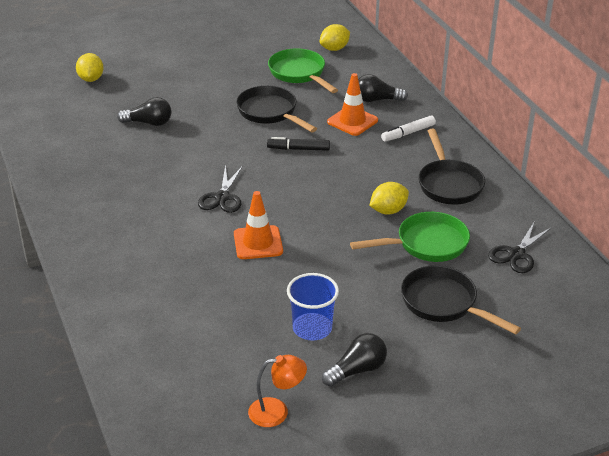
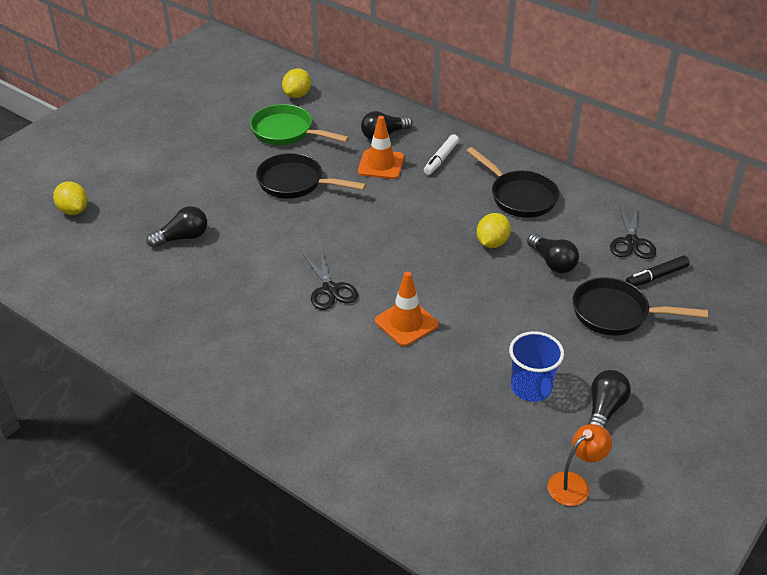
camera: 30 degrees left, 5 degrees up
black marker [267,137,330,151] -> black marker moved to [626,256,690,286]
green pan [350,212,470,262] -> black light bulb [527,233,579,273]

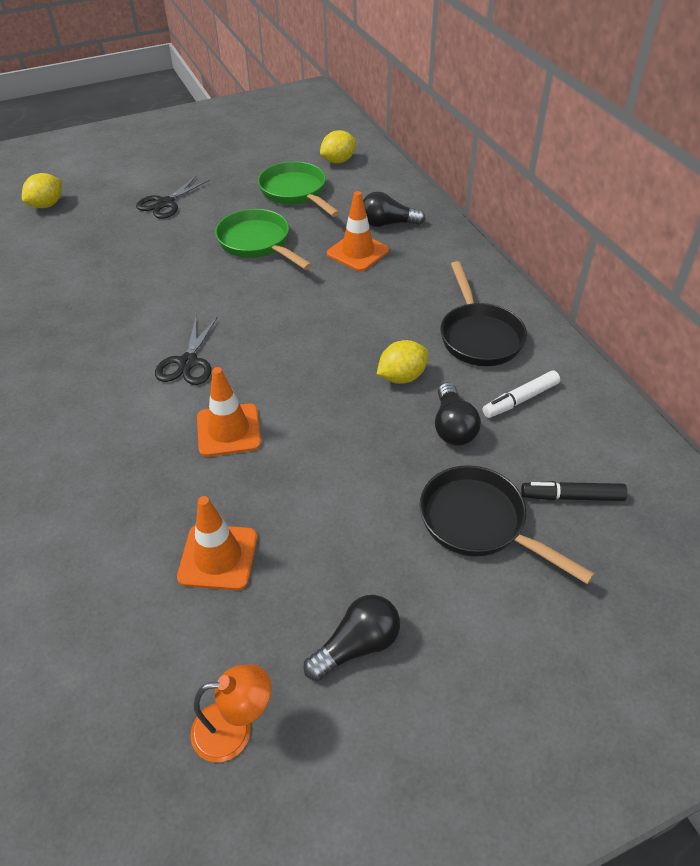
camera: 30 degrees right, 5 degrees up
yellow lemon [53,181,88,215] -> yellow lemon turned 45 degrees clockwise [22,173,62,208]
black light bulb [146,206,207,248] -> none
black pan [256,153,366,199] -> green pan [215,209,312,270]
white marker [424,134,459,175] -> white marker moved to [482,370,560,418]
blue cup [509,331,564,402] -> none
black scissors [610,205,656,259] -> black scissors moved to [136,175,210,219]
none -> orange traffic cone [177,496,258,590]

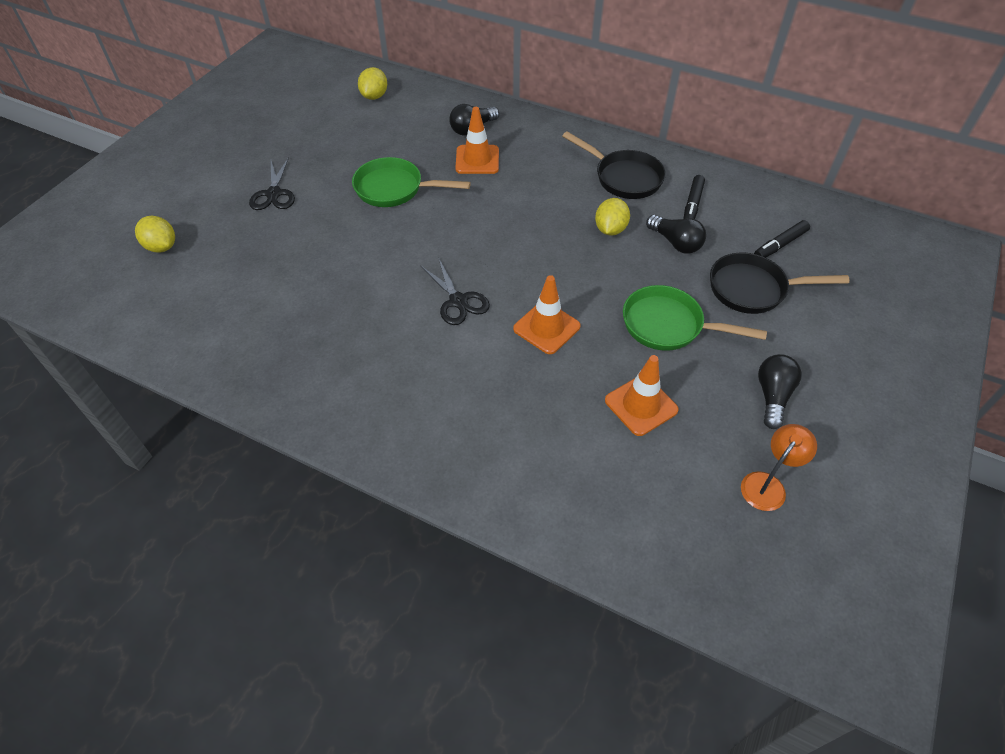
camera: 40 degrees left, 5 degrees up
yellow lemon [22,173,62,208] -> yellow lemon turned 45 degrees counterclockwise [135,216,175,253]
green pan [258,161,340,217] -> green pan moved to [623,285,767,351]
white marker [482,370,560,418] -> black marker [683,175,705,219]

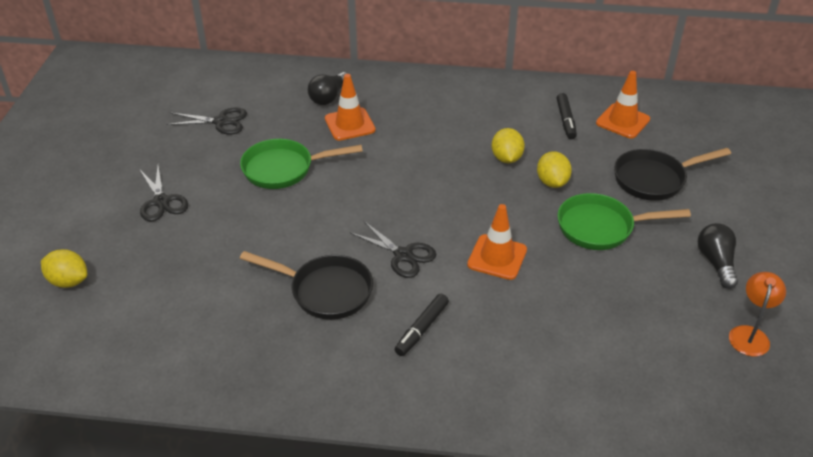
camera: 20 degrees left, 10 degrees down
yellow lemon [358,67,387,100] -> yellow lemon moved to [537,151,572,188]
black pan [562,131,666,199] -> black pan moved to [240,251,373,320]
orange traffic cone [605,355,679,436] -> orange traffic cone moved to [596,71,650,139]
black light bulb [646,215,706,254] -> none
black marker [754,220,810,258] -> black marker moved to [395,294,449,356]
none -> black scissors [166,107,247,135]

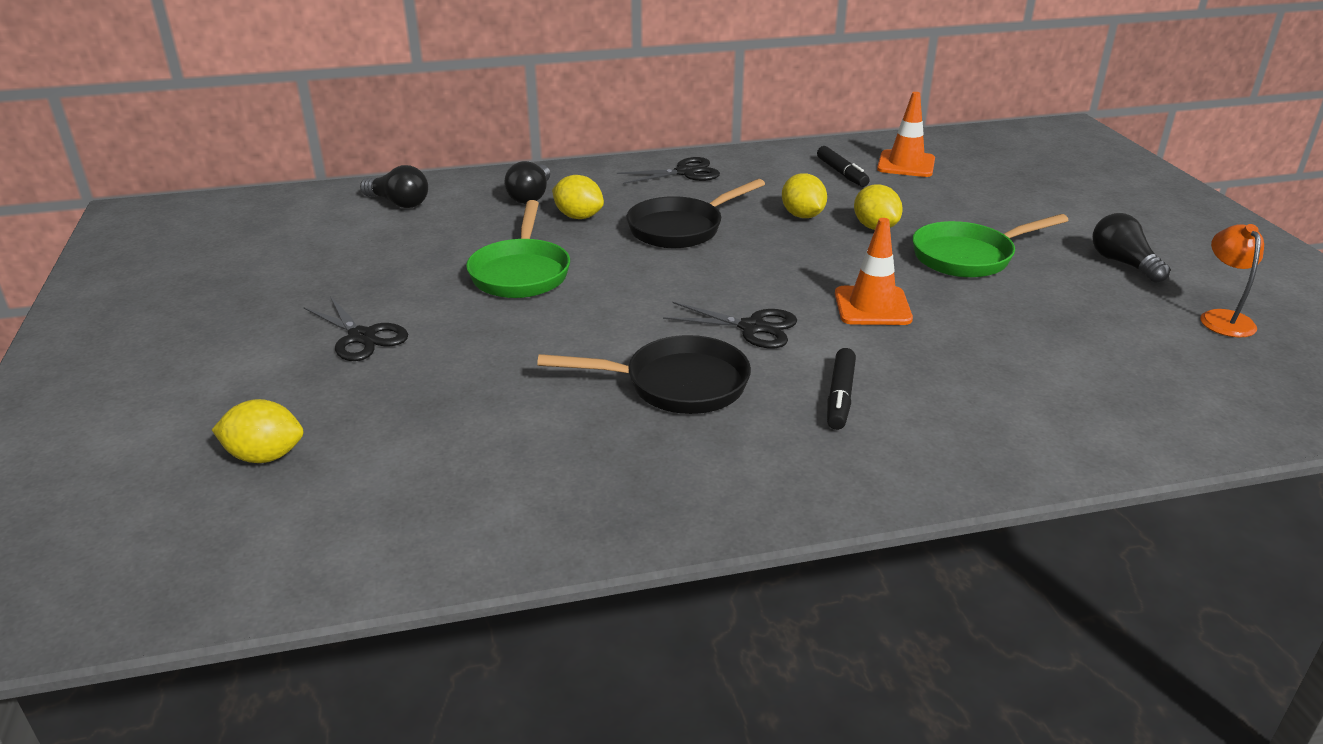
camera: 20 degrees left, 10 degrees down
black scissors [166,107,247,135] -> black scissors moved to [617,157,720,184]
green pan [240,139,363,189] -> green pan turned 60 degrees counterclockwise [466,200,570,298]
orange traffic cone [325,74,376,141] -> yellow lemon [552,175,604,219]
black pan [614,148,731,201] -> black pan moved to [627,179,765,248]
none -> black light bulb [360,165,428,208]

